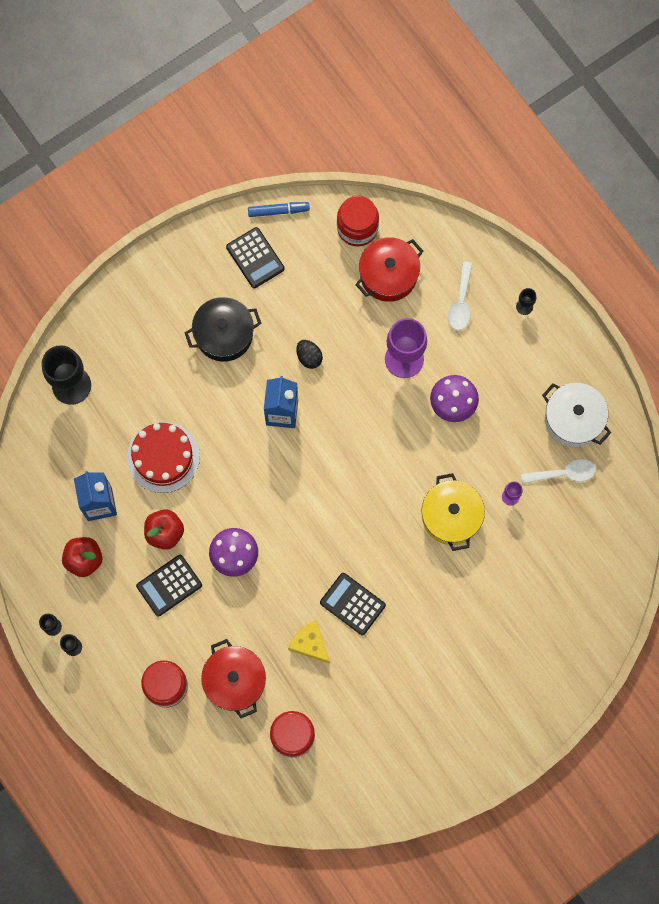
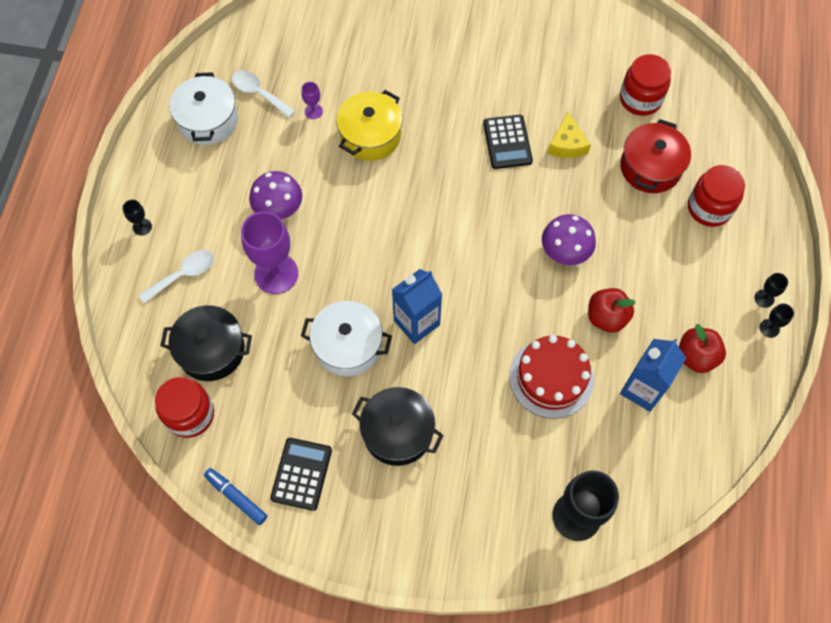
camera: 135 degrees left, 10 degrees down
black calculator [136,555,202,617] -> none
black egg [296,340,323,369] -> white pot [301,301,392,377]
red pot [355,237,423,302] -> black pot [160,305,252,381]

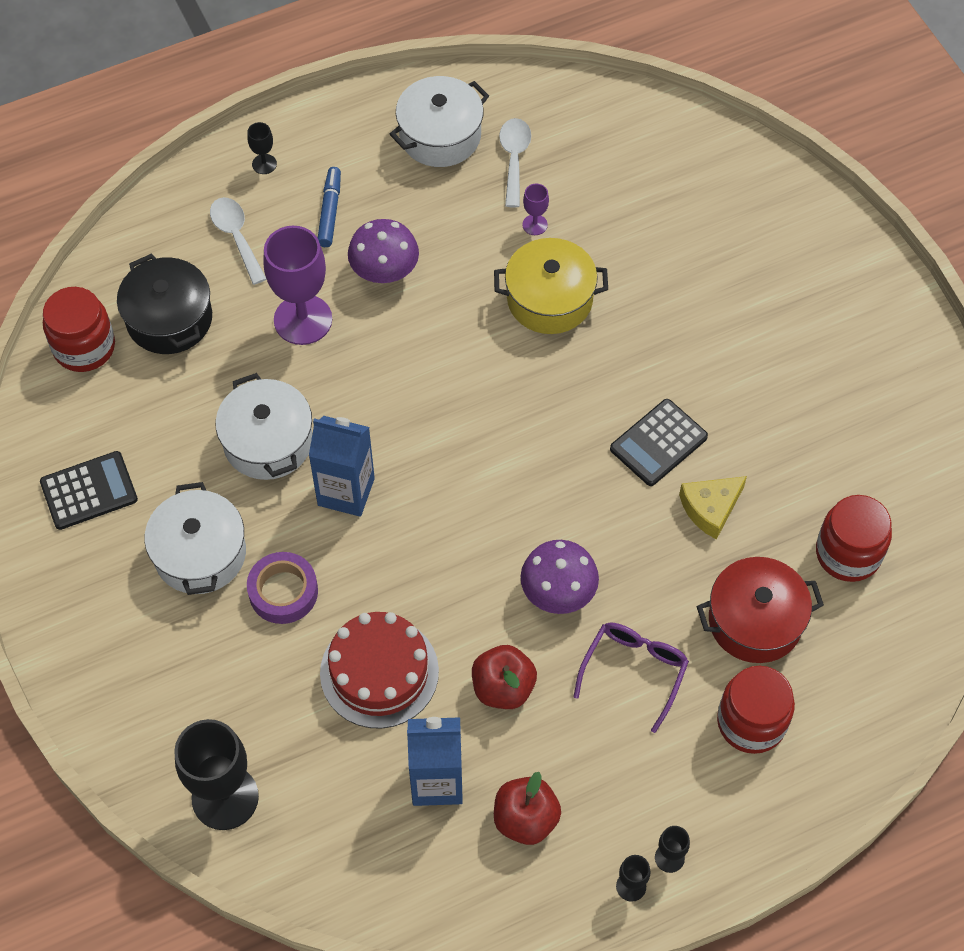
camera: 55 degrees right, 5 degrees down
white spoon [139,250,214,304] -> white spoon turned 135 degrees counterclockwise [210,197,266,285]
blue marker [204,468,267,525] -> blue marker moved to [318,167,341,247]
black pot [352,387,444,466] -> white pot [144,482,246,595]
none -> purple tape [247,552,318,624]
none -> purple glasses [573,623,689,733]

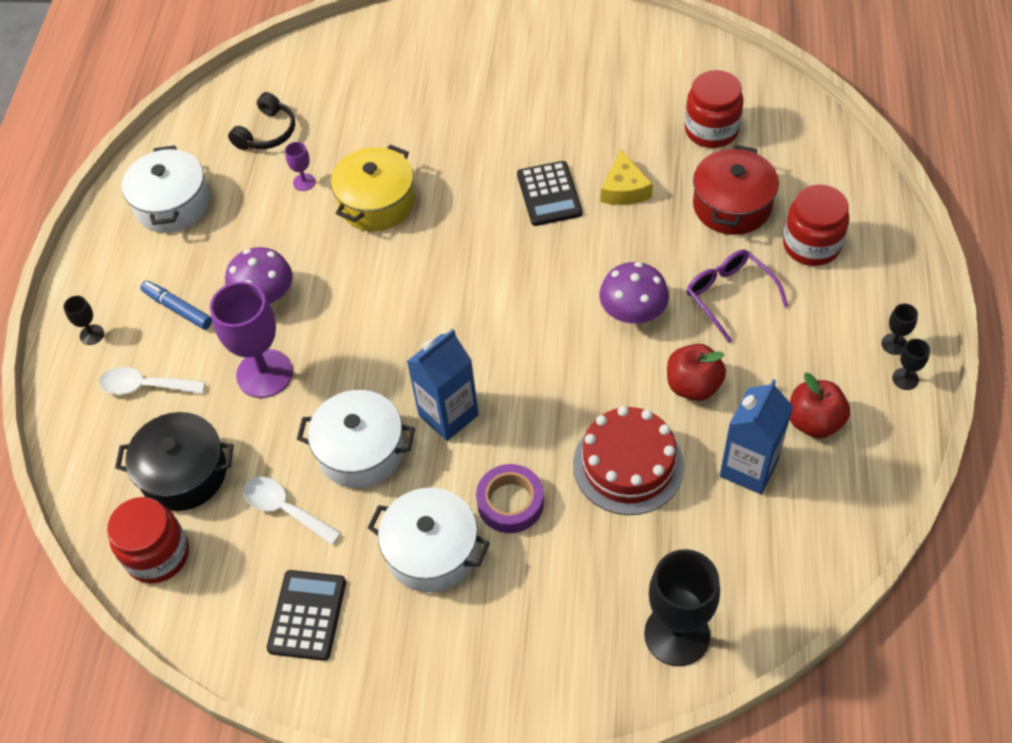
camera: 55 degrees left, 5 degrees down
white spoon [499,118,531,208] -> white spoon moved to [243,477,341,545]
none -> black headphones [228,92,295,150]

